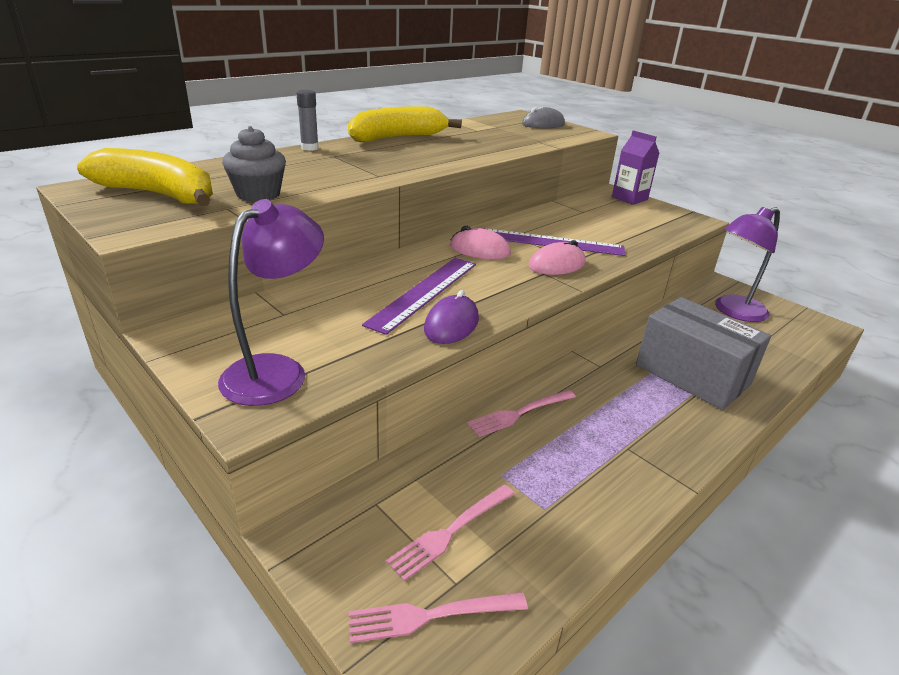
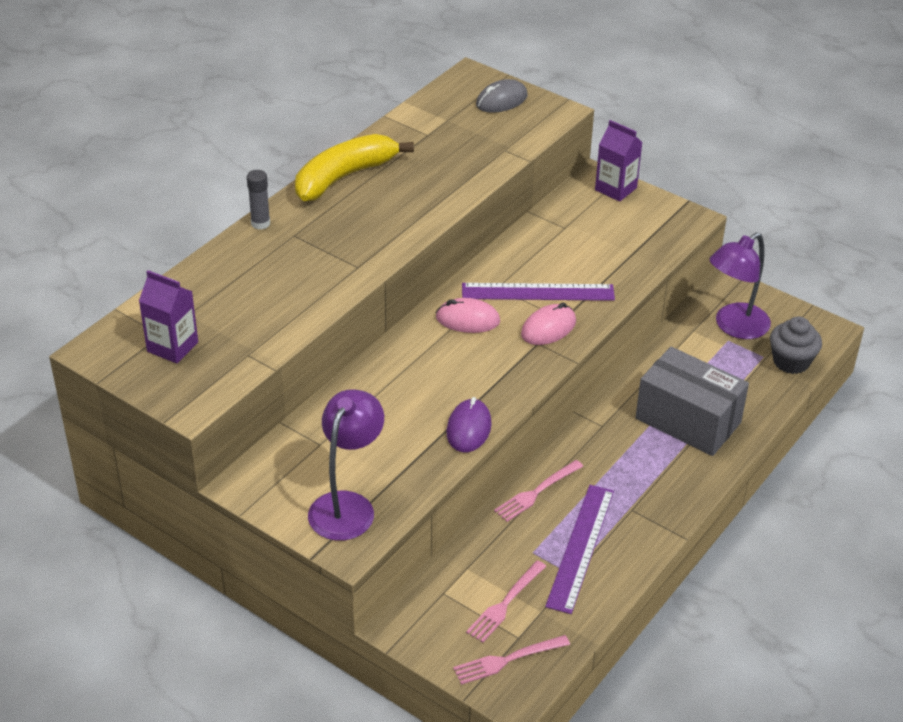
camera: 10 degrees left, 10 degrees up
yellow banana [77,148,213,206] -> purple carton [139,270,198,363]
grey cupcake [222,126,286,202] -> grey cupcake moved to [770,316,822,374]
purple ruler [362,258,476,335] -> purple ruler moved to [545,485,614,614]

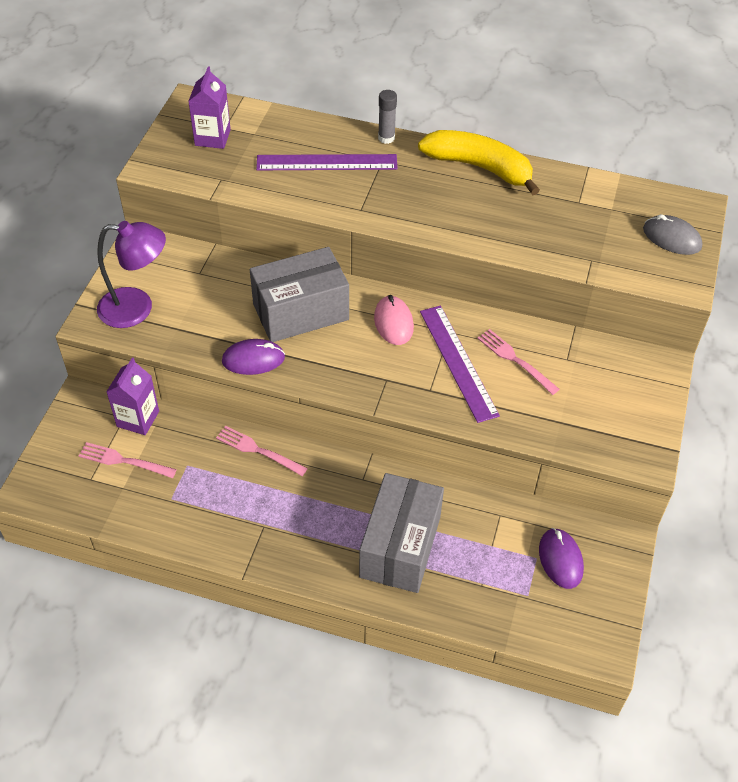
camera: 70 degrees right, 10 degrees up
pink fork [453,635,570,685] -> pink fork moved to [477,329,560,395]
pink mouse [521,303,576,345] -> none
purple ruler [545,485,614,614] -> purple ruler moved to [256,154,398,170]
purple carton [595,120,643,202] -> purple carton moved to [106,358,159,435]
purple lamp [709,232,771,339] -> purple mouse [539,528,584,589]
grey cupcake [770,316,822,374] -> none
none -> grey box [250,247,349,342]

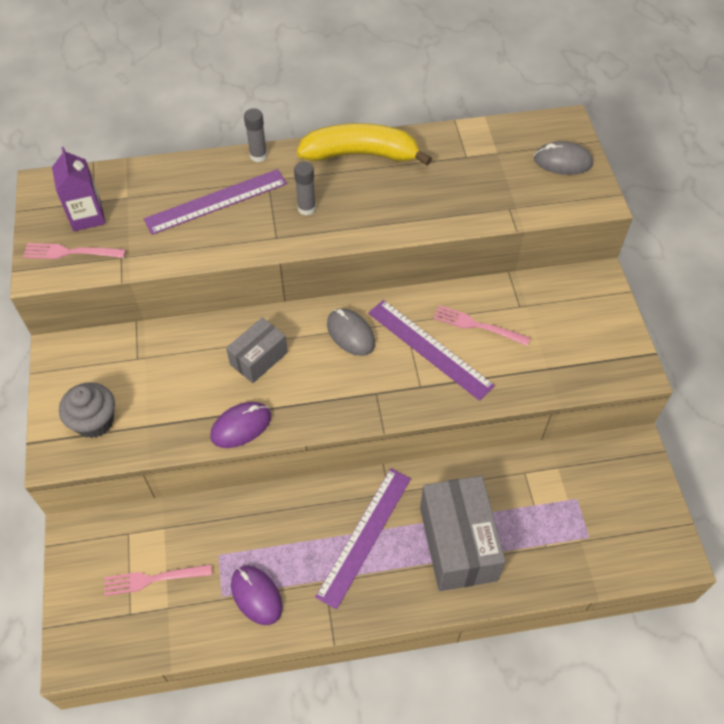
camera: 25 degrees left, 5 degrees up
purple lamp [97,221,166,328] -> grey cupcake [59,382,115,438]
purple carton [106,358,159,435] -> none
pink fork [216,426,308,476] -> pink fork moved to [23,243,126,259]
grey box [250,247,349,342] -> grey box [226,317,288,383], size x0.58
pink mouse [374,295,414,345] -> grey mouse [327,308,375,356]
purple mouse [539,528,584,589] -> purple mouse moved to [231,566,283,625]
none -> grey glue stick [294,162,316,215]
none -> purple ruler [315,468,411,609]

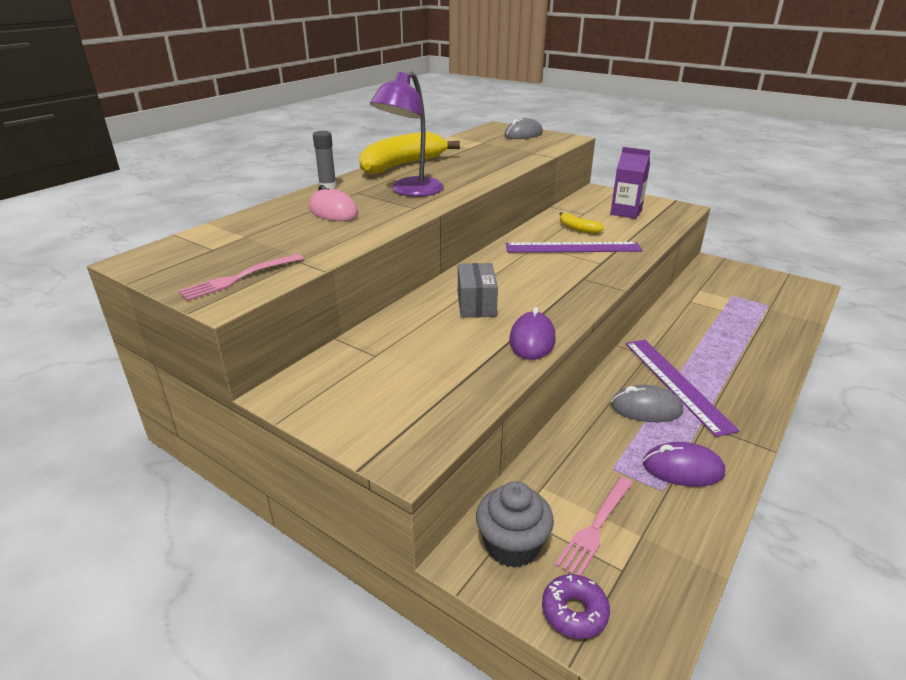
camera: 45 degrees left, 25 degrees down
purple carton [52,147,106,231] -> purple carton moved to [610,147,650,219]
grey cupcake [59,382,115,438] -> grey cupcake moved to [476,481,554,568]
purple ruler [144,169,287,235] -> pink mouse [309,185,358,221]
grey glue stick [294,162,316,215] -> purple lamp [370,72,444,197]
grey mouse [327,308,375,356] -> grey mouse moved to [611,385,683,422]
grey box [420,476,506,591] -> none
pink fork [433,305,530,346] -> yellow banana [559,212,605,234]
none -> purple donut [542,574,610,639]

